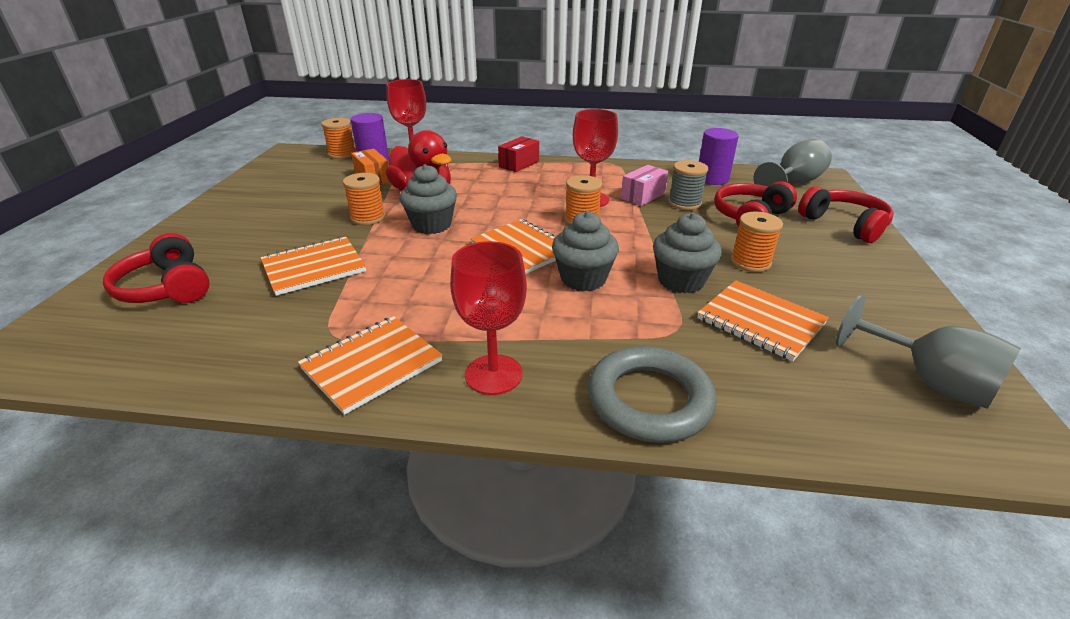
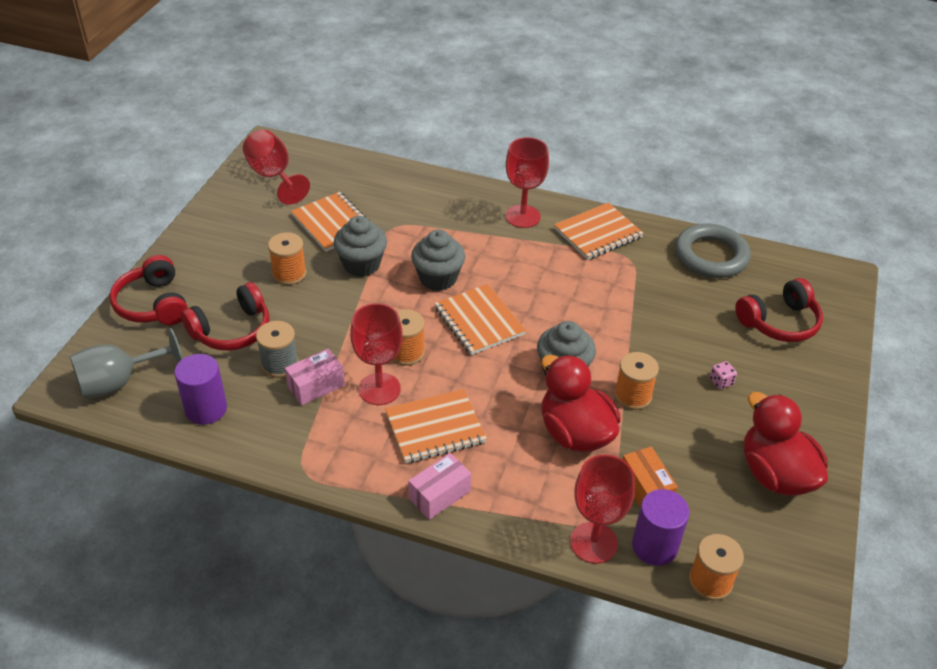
camera: 170 degrees left, 10 degrees up
red headphones [103,233,210,303] -> red headphones turned 90 degrees clockwise [735,278,823,342]
orange notebook [261,236,366,296] -> orange notebook moved to [385,389,487,463]
red box [498,136,539,172] -> pink box [408,453,471,520]
grey ring [588,346,716,443] -> grey ring moved to [675,224,751,278]
grey goblet [836,295,1021,409] -> red goblet [243,130,310,205]
none -> pink dice [710,361,737,389]
none -> red duck [744,392,828,496]

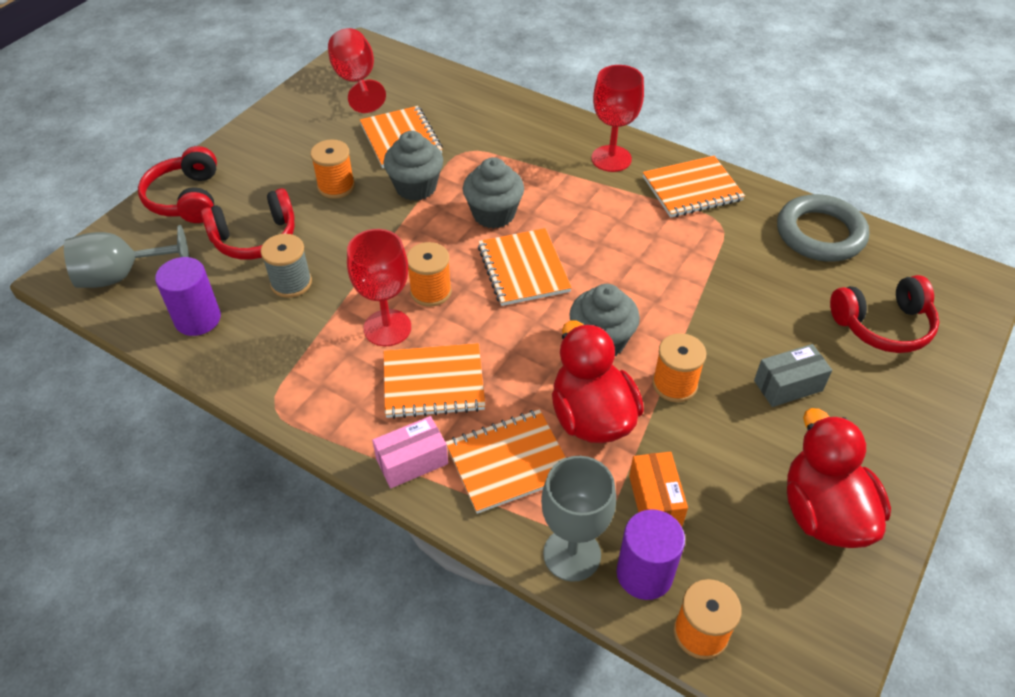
camera: 15 degrees right, 5 degrees up
pink box [285,349,345,406] -> none
red goblet [570,455,635,564] -> grey goblet [541,456,616,582]
pink dice [710,361,737,389] -> grey box [754,344,832,407]
none -> orange notebook [446,409,566,514]

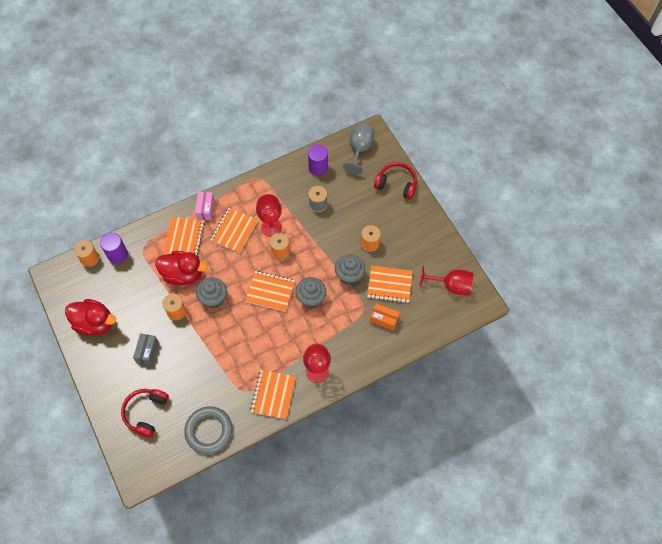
camera: 120 degrees right, 15 degrees up
red headphones [201,188,295,260] -> none
grey goblet [541,456,616,582] -> none
orange box [629,452,688,526] -> orange box moved to [370,303,400,331]

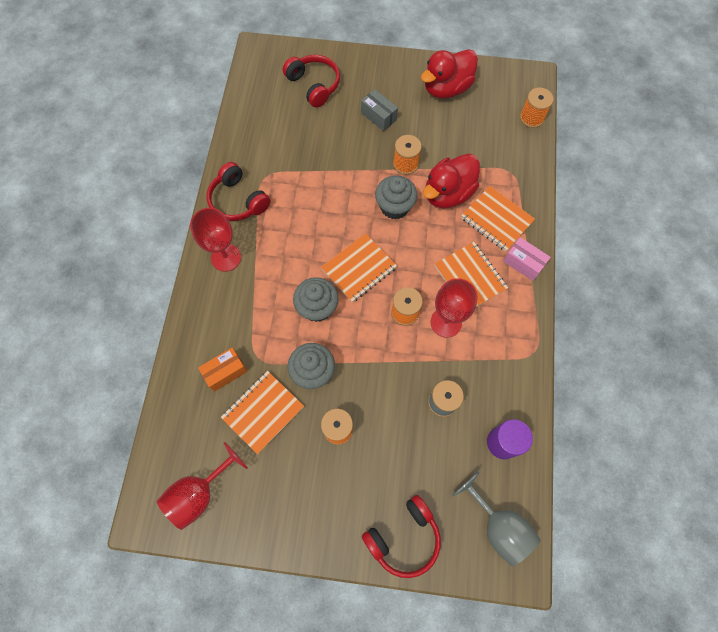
camera: 125 degrees right, 5 degrees up
purple cylinder [100,233,128,264] -> none
grey ring [184,406,232,454] -> none
orange notebook [250,370,296,419] -> red headphones [207,162,270,221]

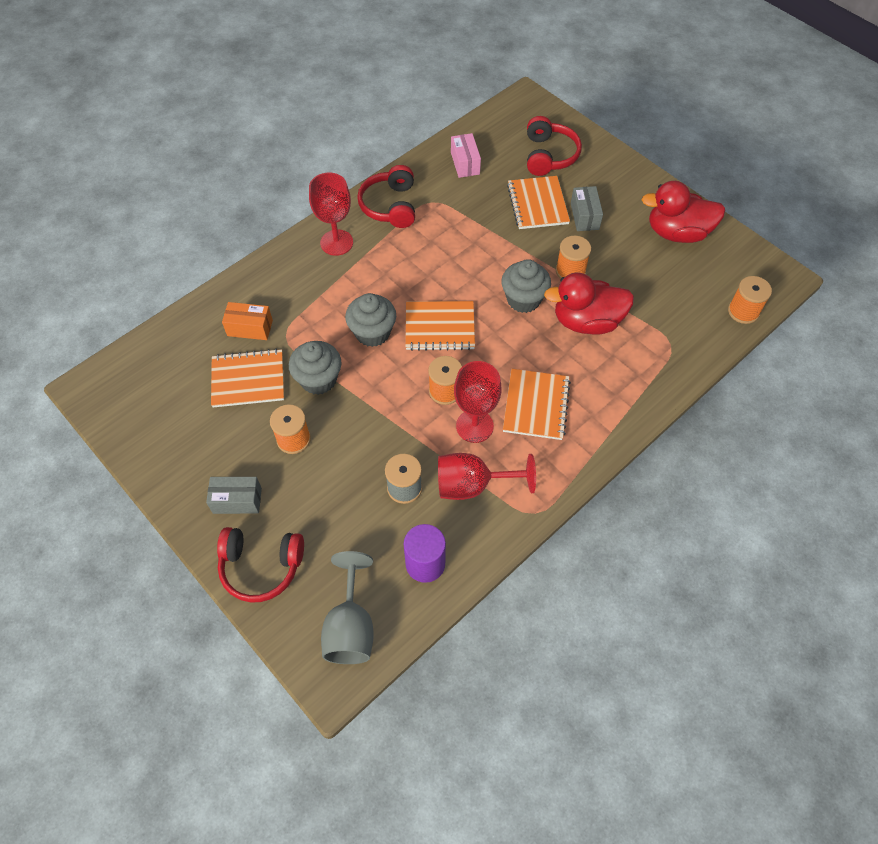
camera: 40 degrees right, 10 degrees down
red goblet [157,442,248,530] -> red goblet moved to [438,453,536,500]
orange notebook [461,186,535,252] -> orange notebook moved to [507,176,570,229]
pink box [503,237,551,281] -> pink box moved to [451,133,481,178]
none -> grey box [206,477,262,514]

